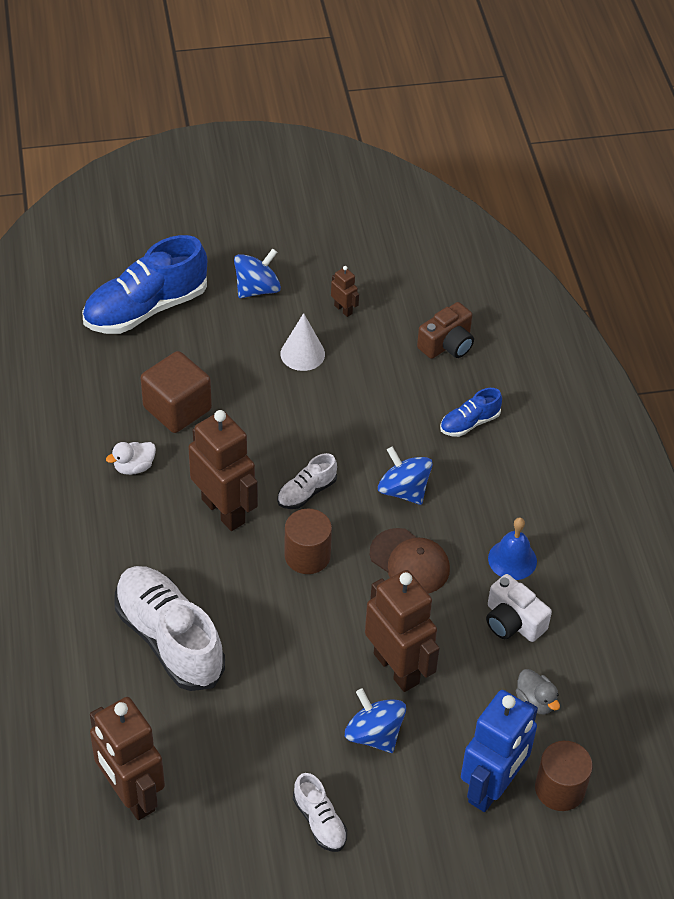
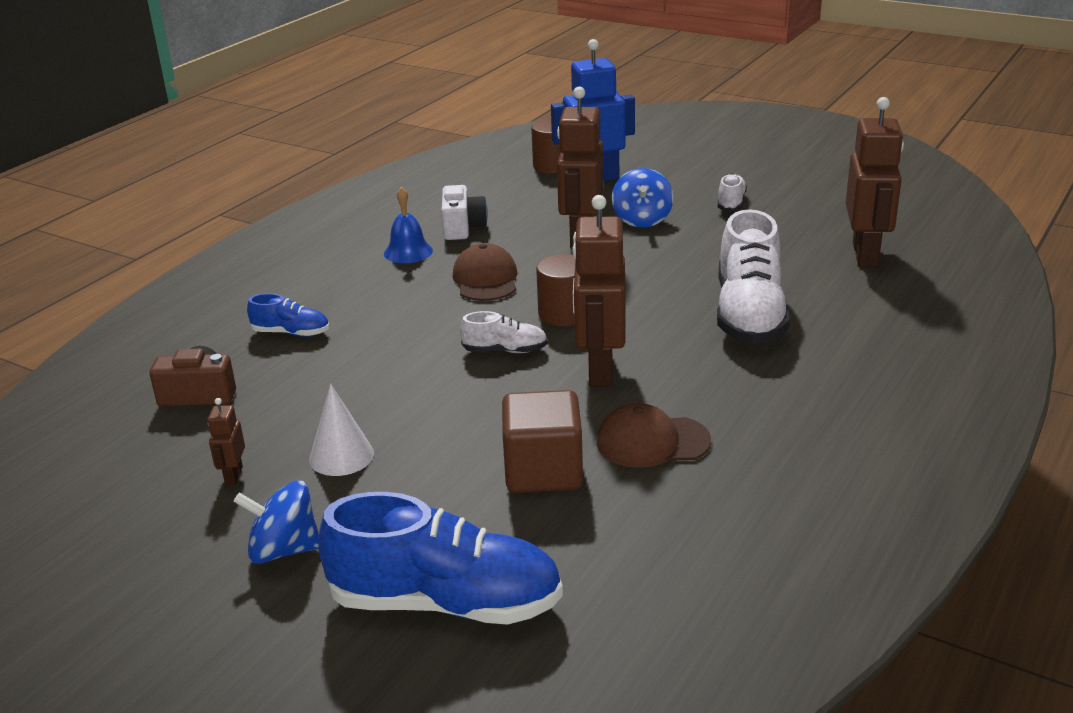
camera: 135 degrees left, 20 degrees down
white duck [106,442,156,475] -> brown cap [597,403,711,468]
blue spinning top [378,446,433,505] -> none
grey duck [516,669,560,714] -> none

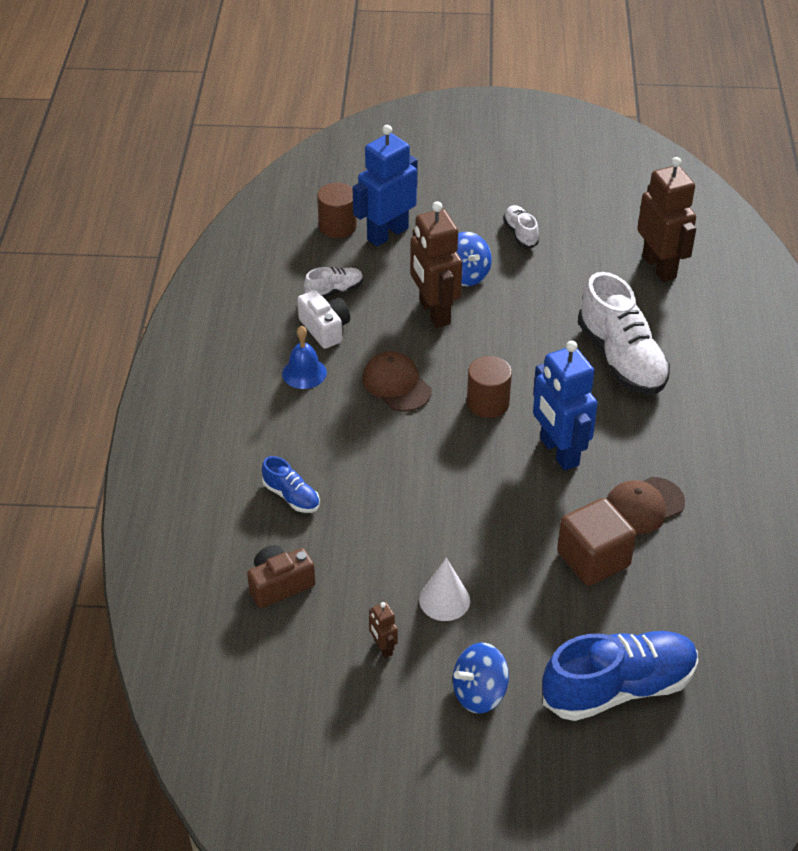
camera: 30 degrees left, 15 degrees up
blue shoe [247,293,329,337] -> blue shoe turned 60 degrees clockwise [262,456,320,513]
white shoe [460,311,548,353] -> white shoe moved to [304,267,363,298]
brown robot [572,195,625,387] -> blue robot [533,341,598,471]

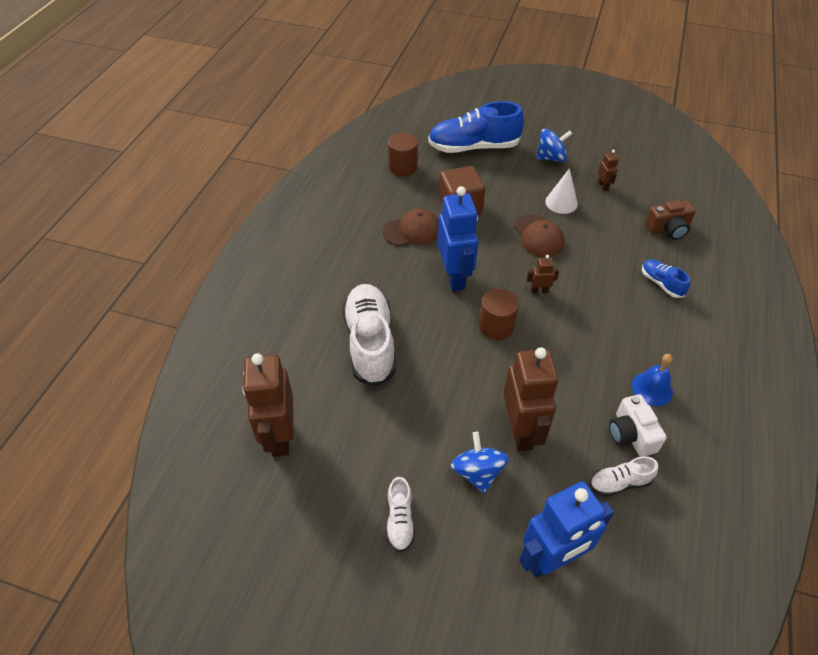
camera: 165 degrees left, 5 degrees up
brown cylinder [317,183,357,238] -> brown cylinder moved to [388,133,418,176]
brown cap [362,351,432,412] -> brown cap moved to [514,215,564,257]
none -> brown robot [527,255,559,294]

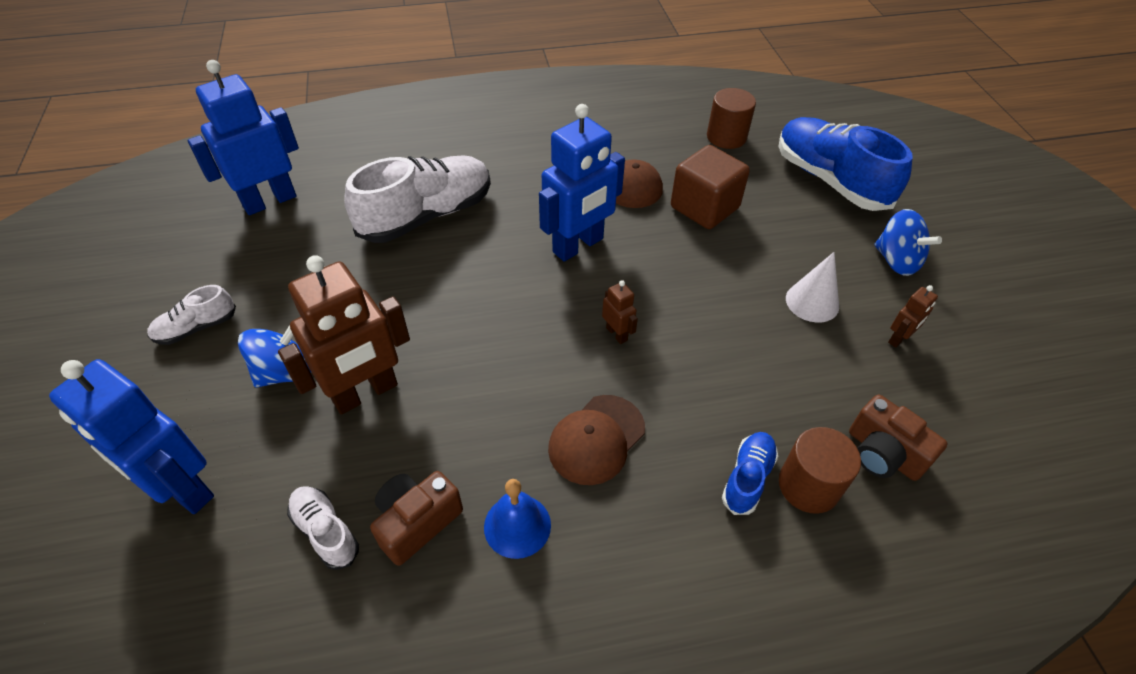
camera: 60 degrees right, 0 degrees up
brown robot [242,353,294,457] -> blue robot [188,60,299,215]
brown cylinder [479,289,519,340] -> brown cylinder moved to [779,427,861,514]
brown cap [514,215,564,257] -> brown cap moved to [548,395,645,485]
white camera [609,394,667,457] -> brown camera [370,471,463,566]

